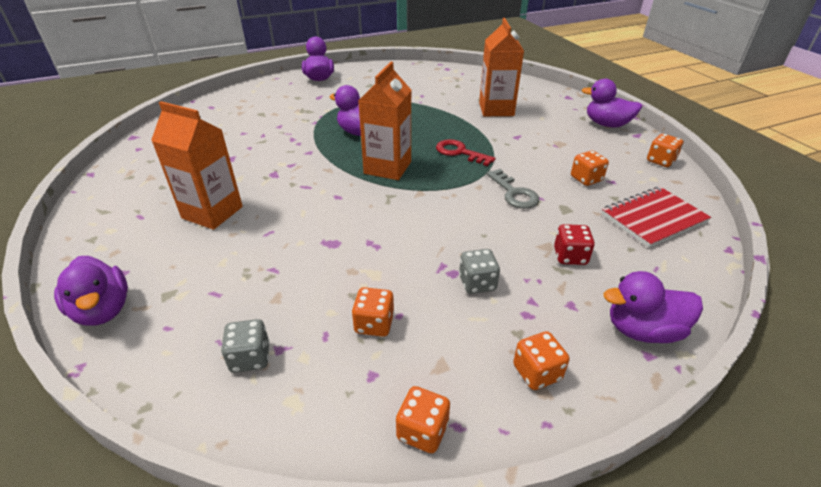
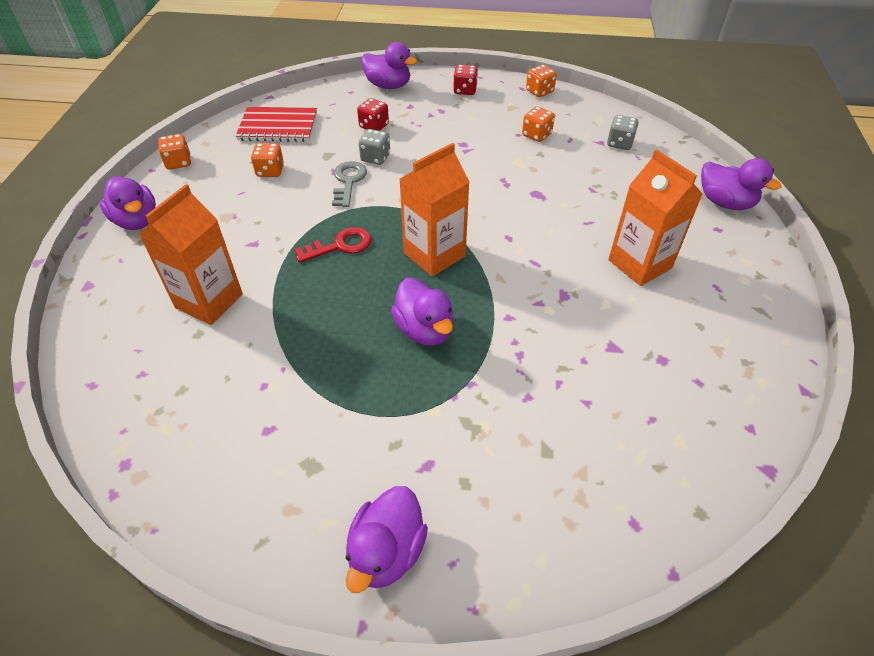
camera: 150 degrees left, 10 degrees up
purple duck [54,256,128,326] -> purple duck turned 135 degrees clockwise [701,158,781,210]
red key [436,139,495,166] -> red key turned 90 degrees counterclockwise [294,227,372,263]
grey dice [459,249,500,294] -> grey dice moved to [359,129,390,165]
orange dice [513,331,569,390] -> red dice [453,64,478,95]

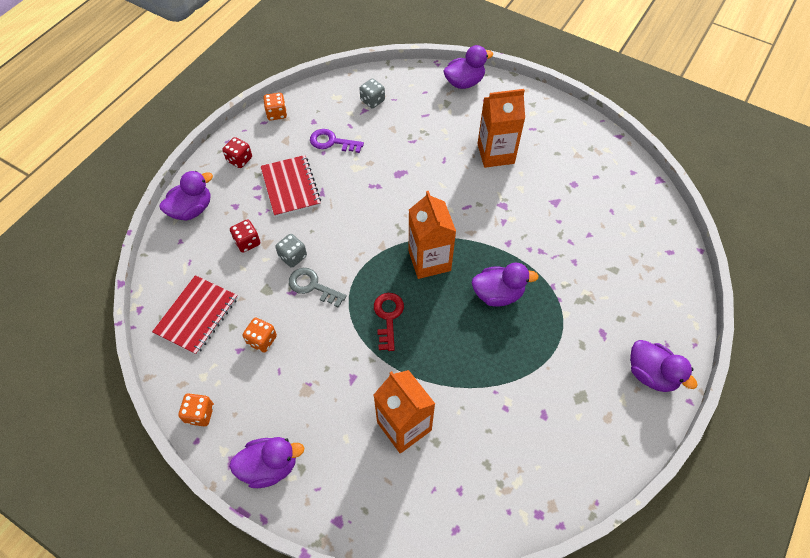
camera: 65 degrees left, 10 degrees up
orange dice [522,106,555,142] -> purple key [310,129,364,153]
none -> red notebook [261,155,321,217]

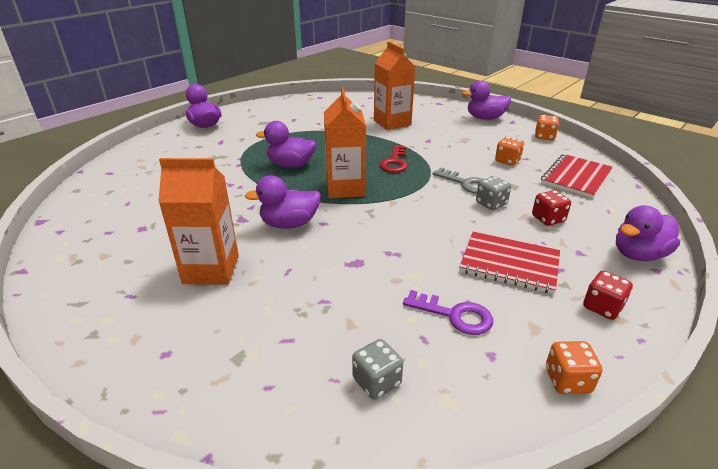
camera: 170 degrees left, 25 degrees down
red notebook [261,155,321,217] -> red notebook turned 60 degrees counterclockwise [460,232,560,294]
purple duck [443,45,493,89] -> purple duck moved to [245,175,321,229]

